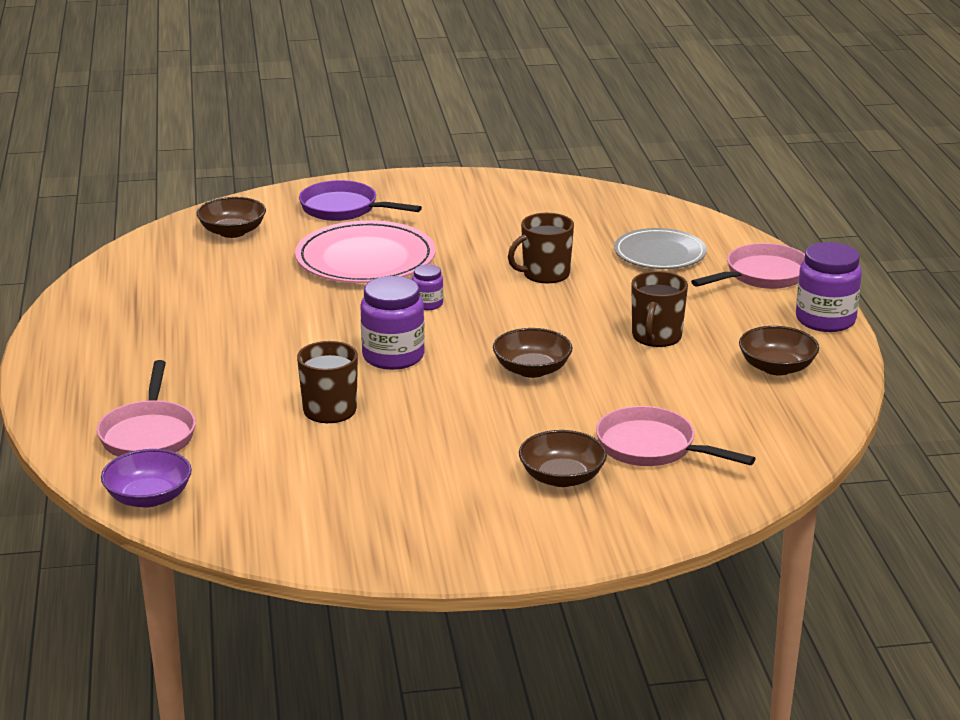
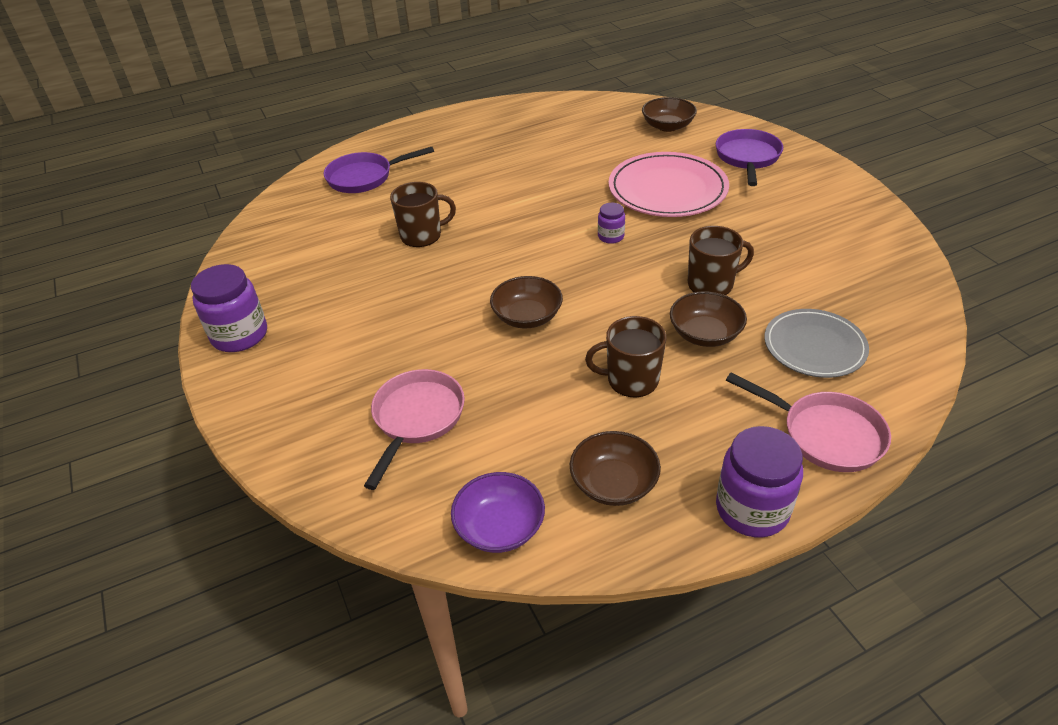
camera: 75 degrees right, 15 degrees up
pink pan [97,360,196,457] -> purple pan [324,147,434,193]
purple bowl [101,449,192,508] -> purple bowl moved to [451,472,545,553]
purple jar [361,276,425,370] -> purple jar moved to [191,264,267,352]
brown mug [508,213,574,283] -> brown mug turned 120 degrees clockwise [688,226,754,295]
brown bowl [519,430,607,487] -> brown bowl moved to [670,291,747,347]

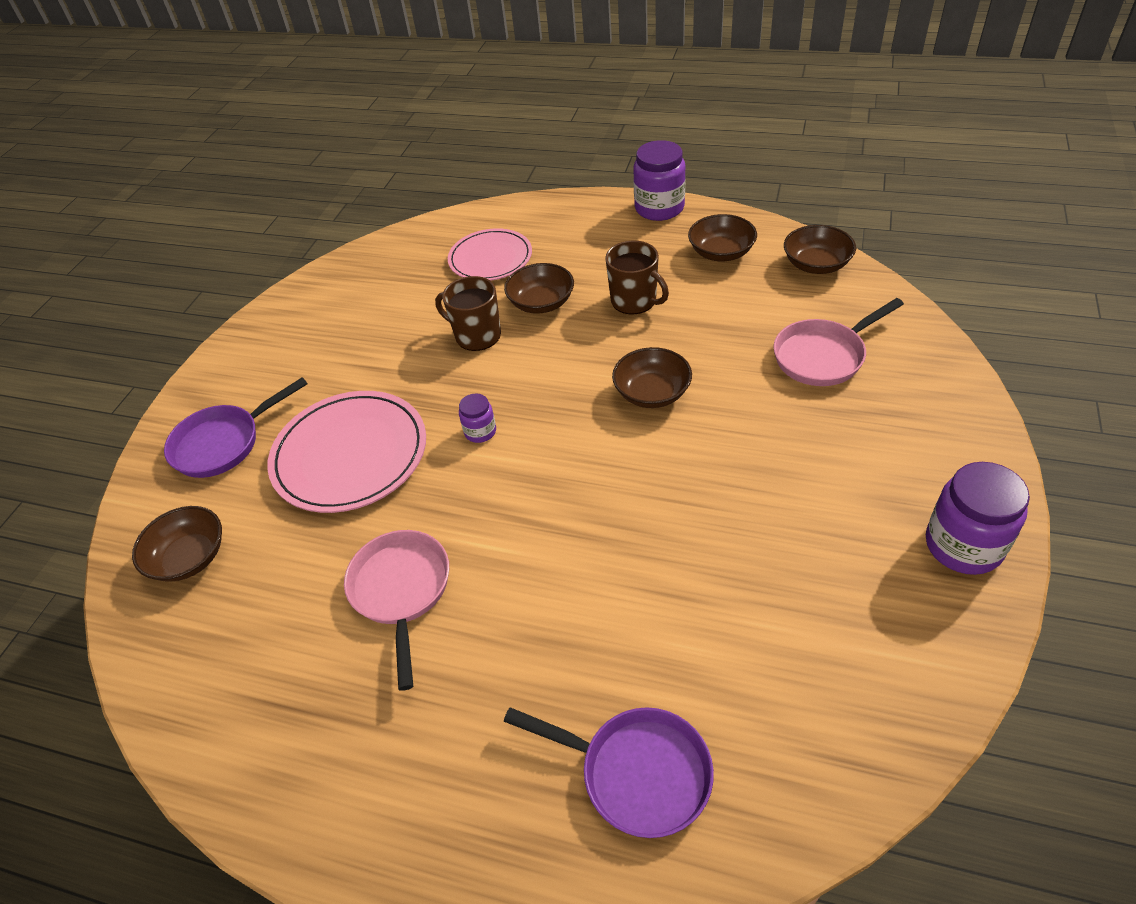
camera: 135 degrees left, 5 degrees up
brown mug [390,182,456,247] -> none
purple bowl [451,472,545,553] -> brown bowl [784,225,856,274]
pink pan [726,373,891,472] -> pink pan moved to [344,530,449,691]
grey plate [764,309,869,378] -> pink plate [448,228,532,281]

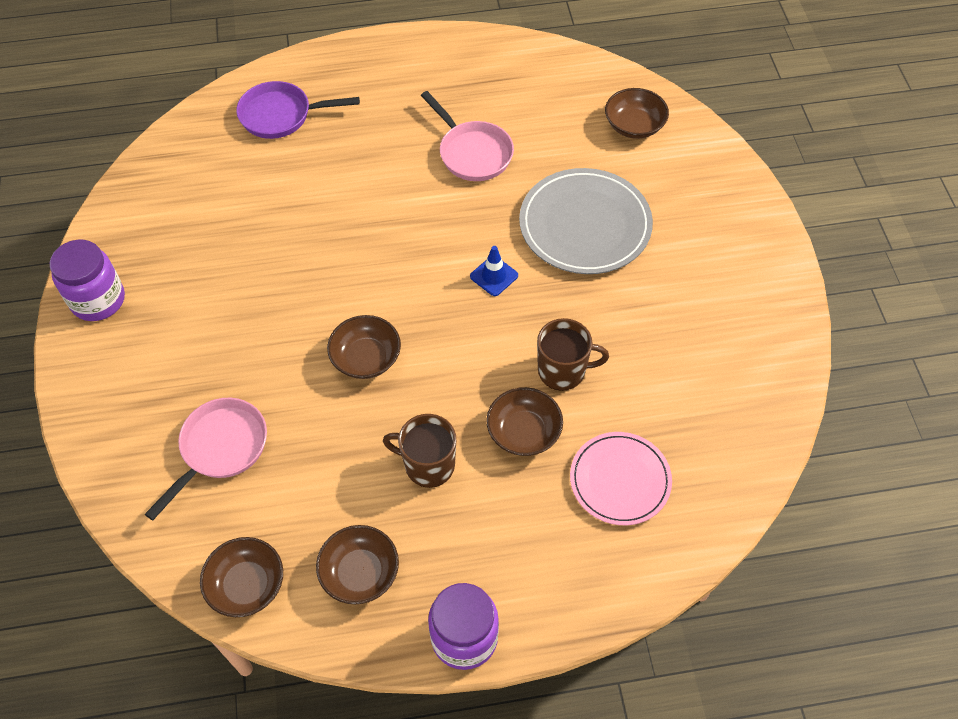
camera: 150 degrees right, 10 degrees up
purple pan [164,377,308,478] -> none
pink plate [267,391,426,513] -> grey plate [519,168,653,274]
purple jar [459,394,496,443] -> blue traffic cone [470,246,518,296]

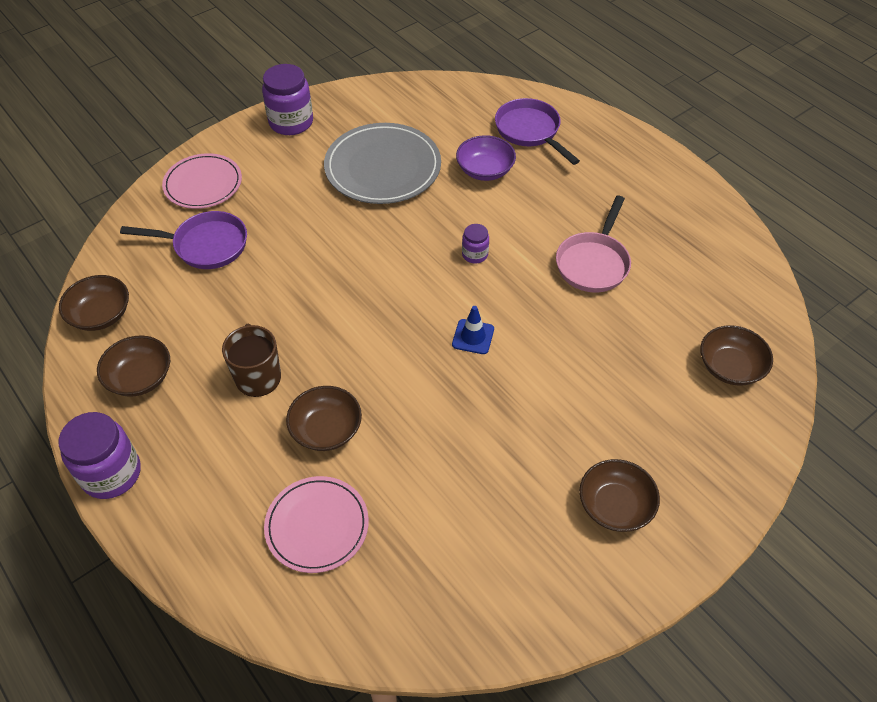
camera: 60 degrees right, 5 degrees down
pink pan [145,398,267,520] -> purple pan [120,211,247,269]
brown bowl [327,315,401,379] -> brown bowl moved to [579,459,660,532]
grey plate [519,168,653,274] -> grey plate moved to [324,123,441,204]
brown mug [537,318,609,391] -> none
none -> pink plate [162,153,242,209]
none -> purple bowl [456,135,516,181]
none -> purple jar [462,224,489,263]

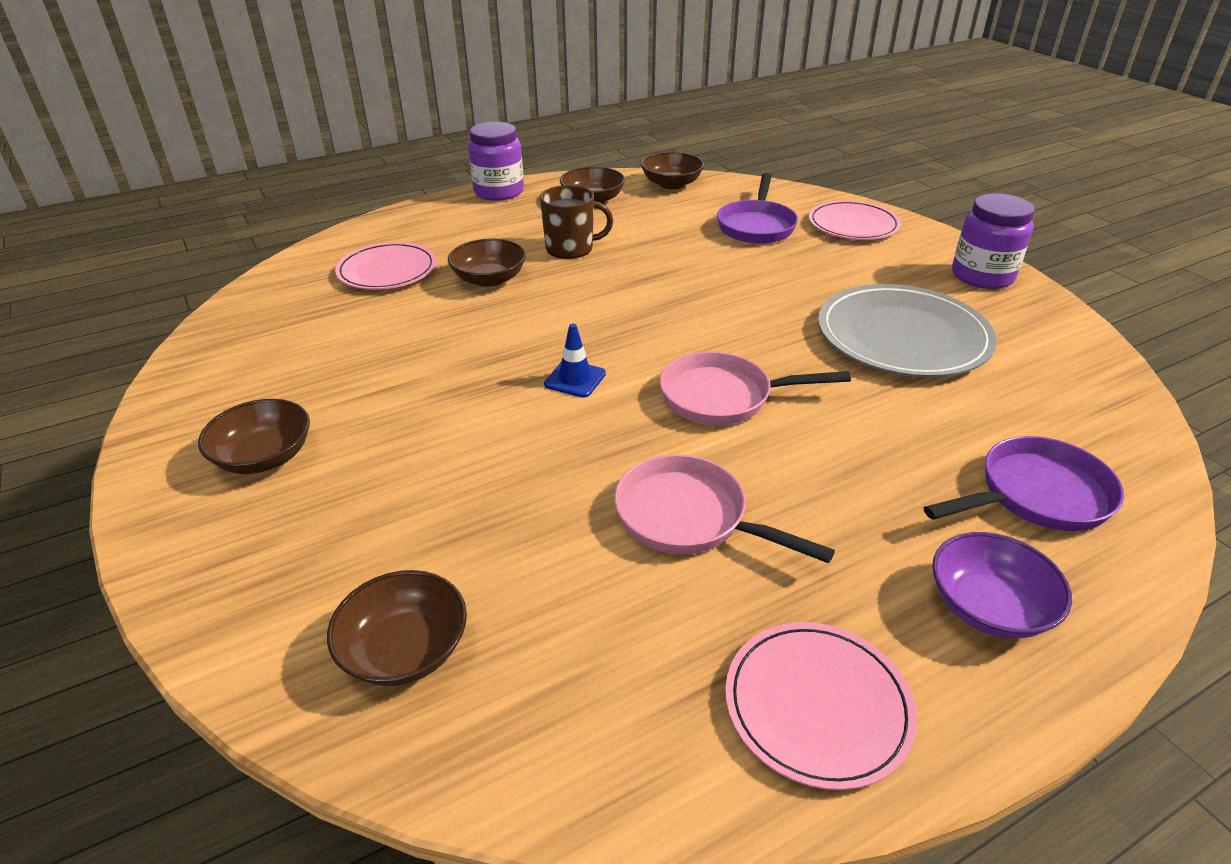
camera: 100 degrees right, 15 degrees down
purple bowl [456,135,516,181] -> purple bowl moved to [932,532,1072,638]
purple jar [462,224,489,263] -> pink pan [660,351,851,425]
none -> pink plate [725,622,917,790]

